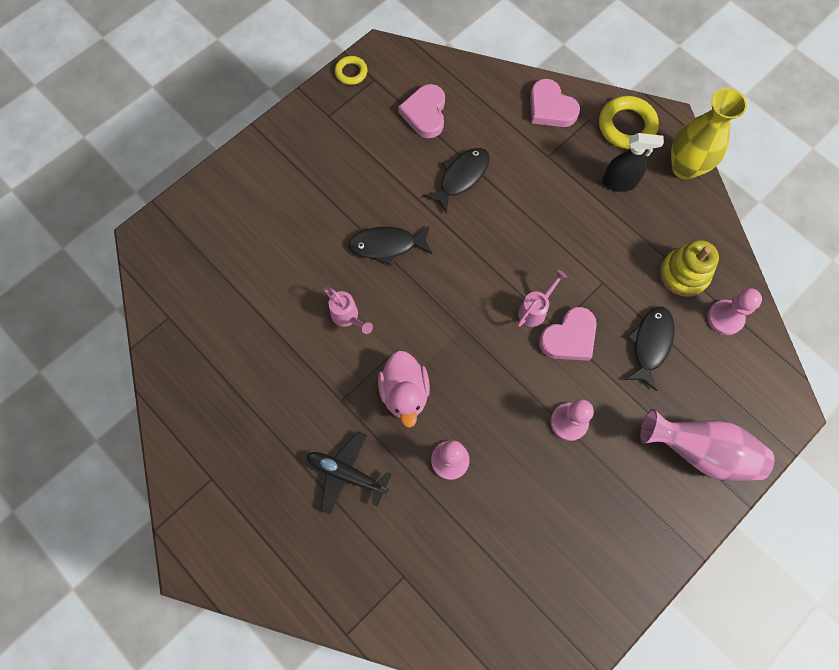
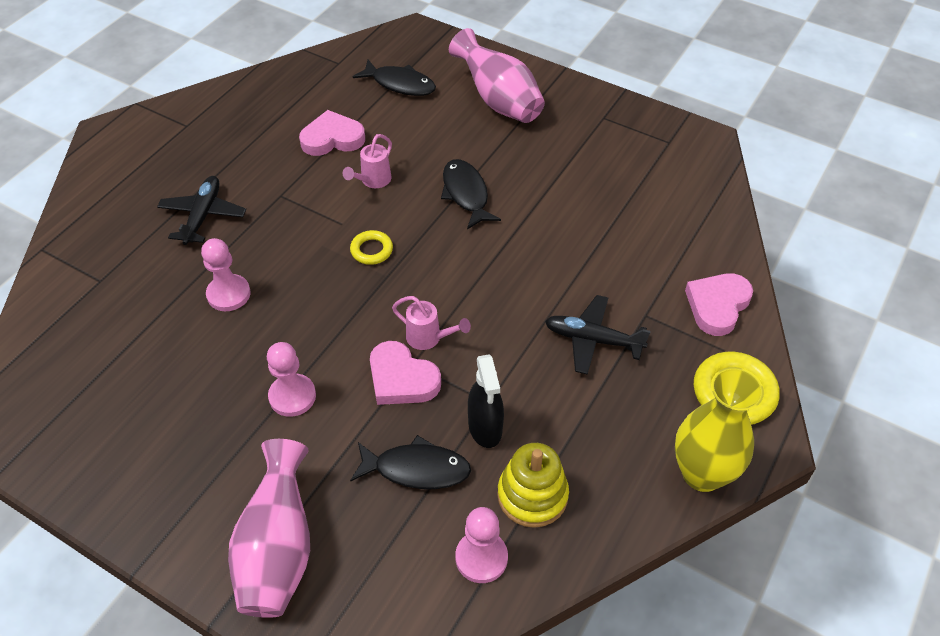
camera: 75 degrees right, 20 degrees down
yellow ring [335,56,367,85] -> yellow ring moved to [350,230,393,265]
pink duck [378,350,430,428] -> none
pink heart [398,84,445,138] -> pink heart moved to [299,110,365,156]
black fish [424,148,490,214] -> black fish moved to [353,60,436,96]
black spray bottle [602,133,664,192] -> black spray bottle moved to [468,354,504,448]
none -> pink vase [449,28,545,123]
none -> black plane [545,295,651,375]

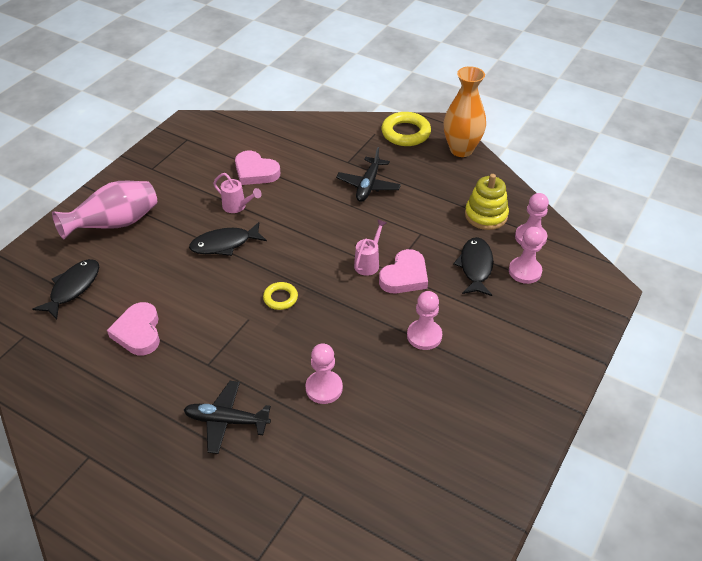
camera: 90 degrees left, 5 degrees down
pink vase [228,439,310,618] -> none
pink watering can [343,134,392,188] -> pink watering can moved to [213,173,262,213]
black spray bottle [468,354,504,448] -> none
yellow vase [675,367,764,492] -> orange vase [444,66,486,157]
pink heart [685,273,753,336] -> pink heart moved to [235,151,280,185]
none -> pink pawn [509,227,544,284]

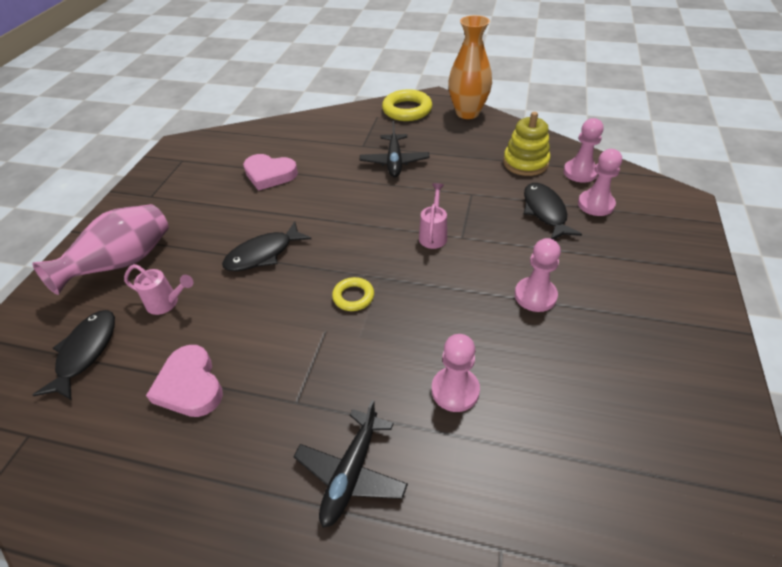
camera: 15 degrees left, 0 degrees up
black plane [184,381,271,454] -> black plane turned 60 degrees counterclockwise [293,400,408,528]
pink watering can [213,173,262,213] -> pink watering can moved to [124,264,193,315]
pink heart [379,249,428,293] -> none

